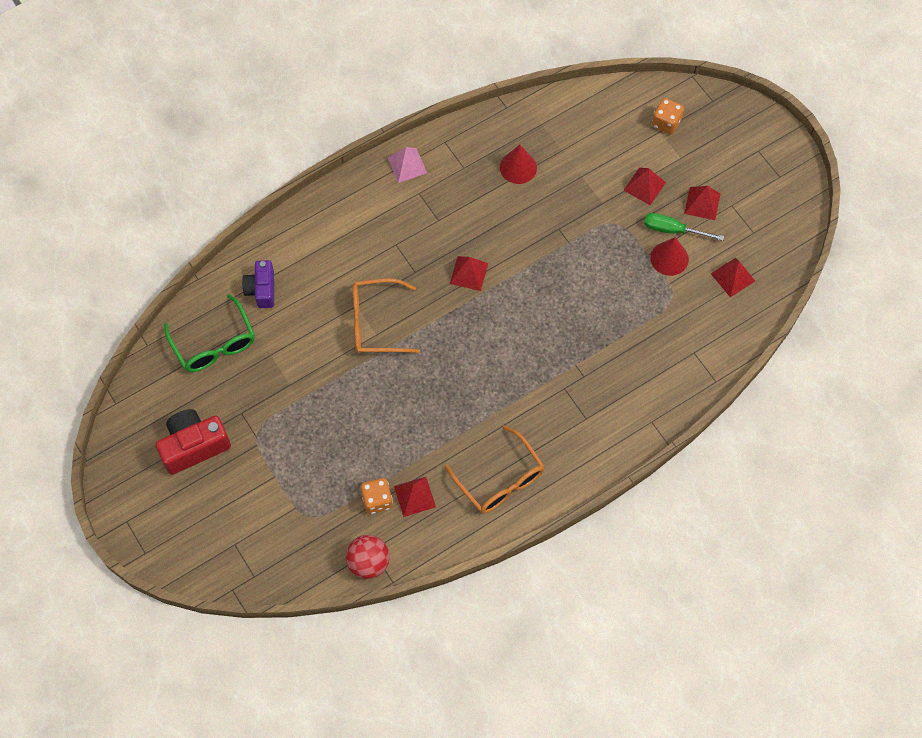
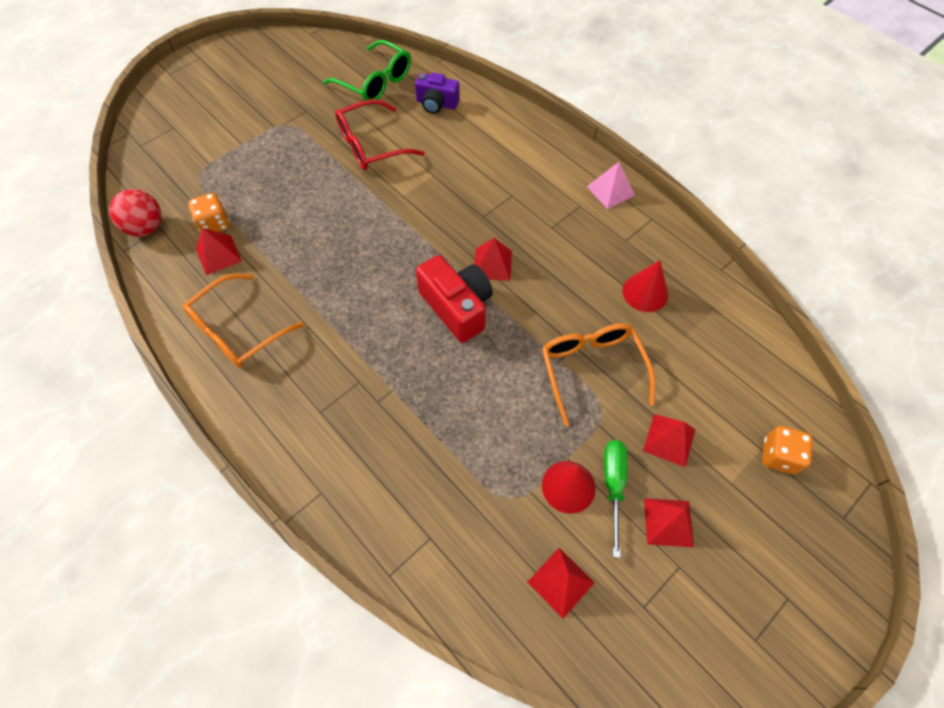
camera: 80 degrees right, 5 degrees down
red camera [155,409,231,475] -> red camera moved to [416,255,493,343]
green glasses [164,294,255,372] -> green glasses turned 105 degrees counterclockwise [323,40,411,101]
purple camera [242,260,274,308] -> purple camera turned 150 degrees counterclockwise [415,73,460,114]
orange glasses [353,278,420,354] -> orange glasses moved to [542,323,655,426]
none -> red glasses [335,99,425,170]

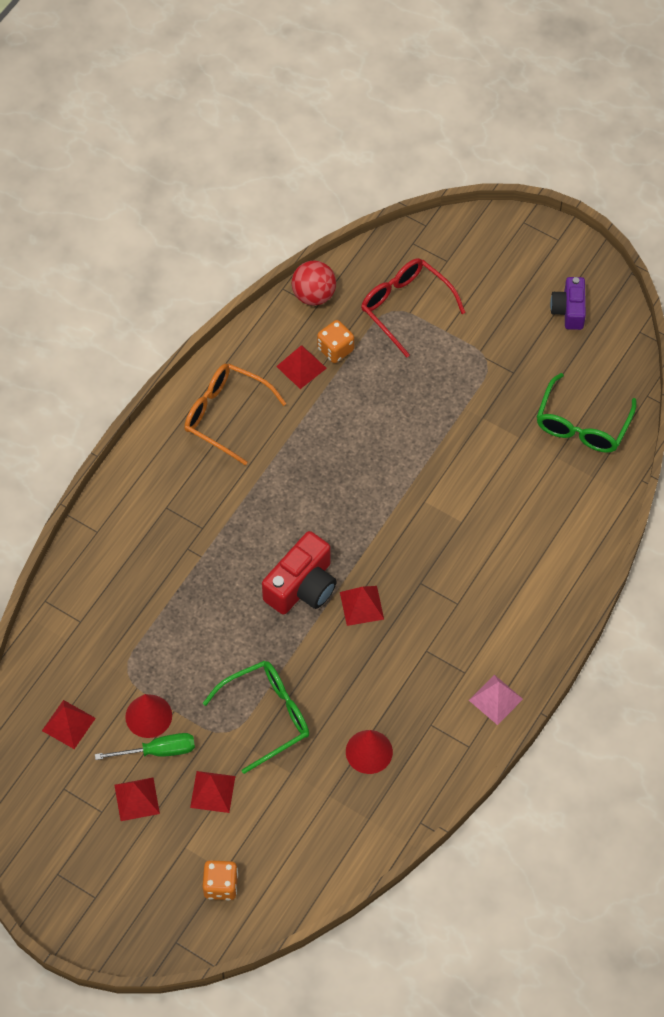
camera: 75 degrees right, 0 degrees up
red glasses [335,99,425,170] -> red glasses moved to [361,258,466,358]
purple camera [415,73,460,114] -> purple camera moved to [550,277,586,330]
orange glasses [542,323,655,426] -> green glasses [203,660,309,774]

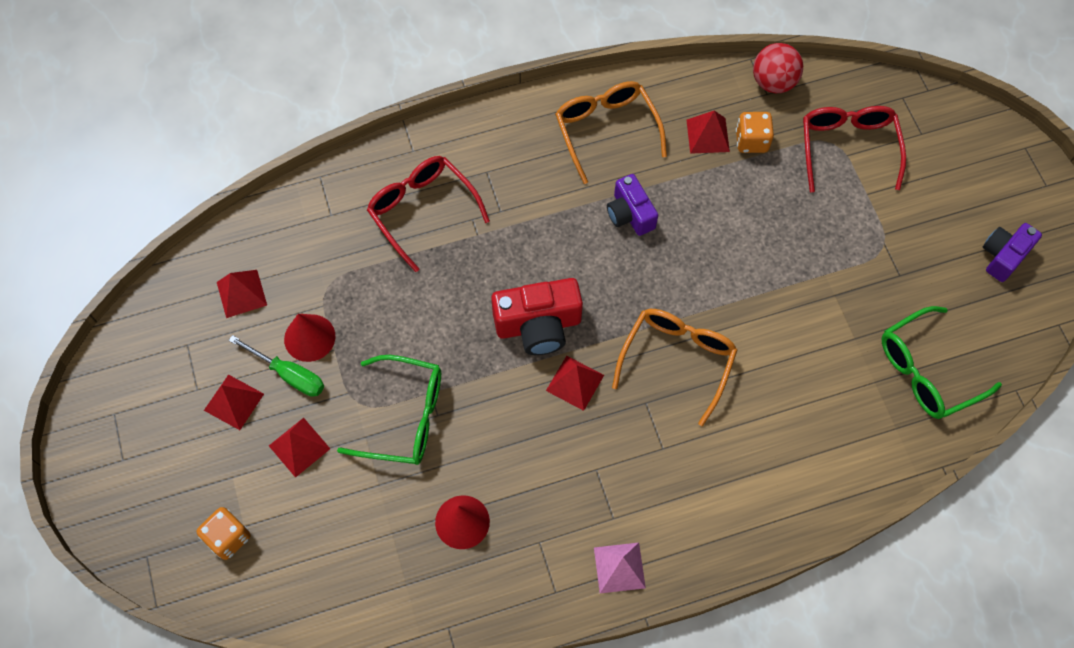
camera: 40 degrees right, 5 degrees up
none -> red glasses [367,156,490,272]
none -> purple camera [607,174,658,236]
none -> orange glasses [612,309,738,426]

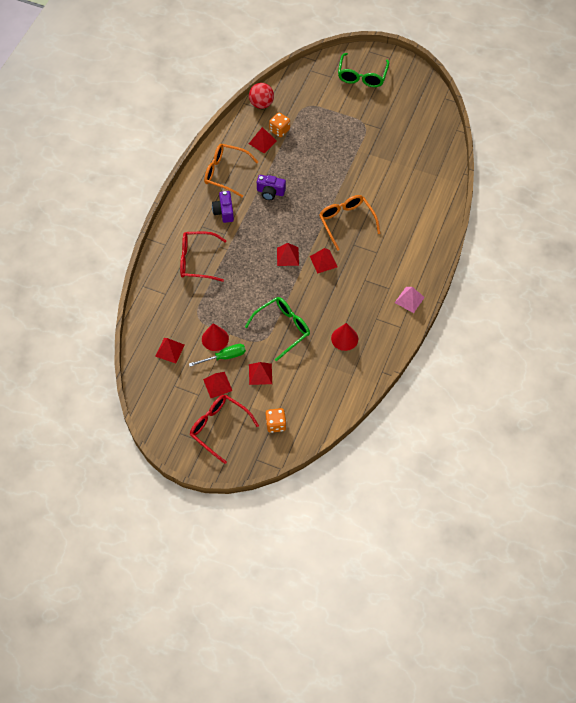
camera: 50 degrees left, 5 degrees down
red camera [491,278,583,355] -> red pyramid [277,243,299,266]
red glasses [803,106,906,192] -> red glasses moved to [190,395,259,464]
green glasses [882,306,1002,419] -> green glasses moved to [338,53,389,87]
purple camera [983,223,1042,282] -> purple camera moved to [212,191,234,223]

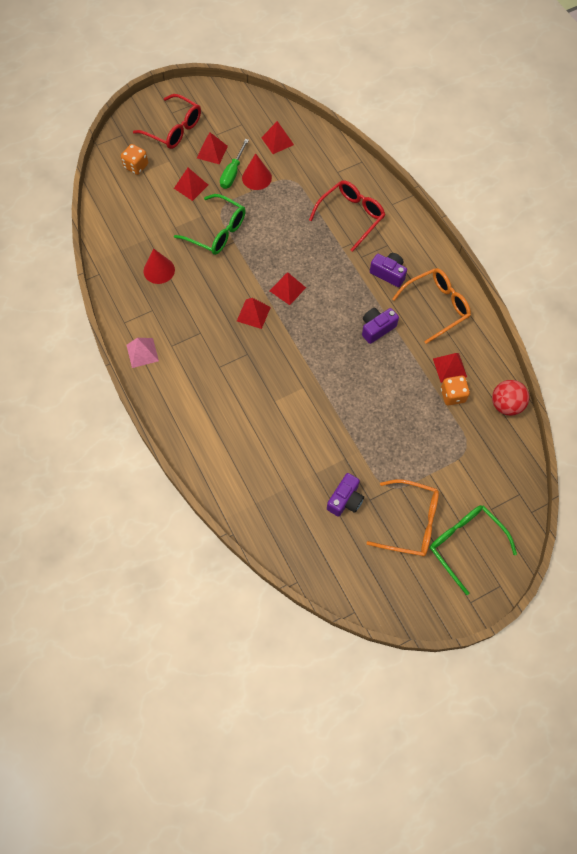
camera: 130 degrees right, 5 degrees up
red glasses [190,395,259,464] -> red glasses turned 45 degrees clockwise [133,94,201,149]
green glasses [245,297,310,362] -> green glasses turned 60 degrees counterclockwise [174,194,246,255]
orange glasses [319,195,380,251] -> orange glasses moved to [367,479,439,557]
none -> purple camera [327,473,364,517]

